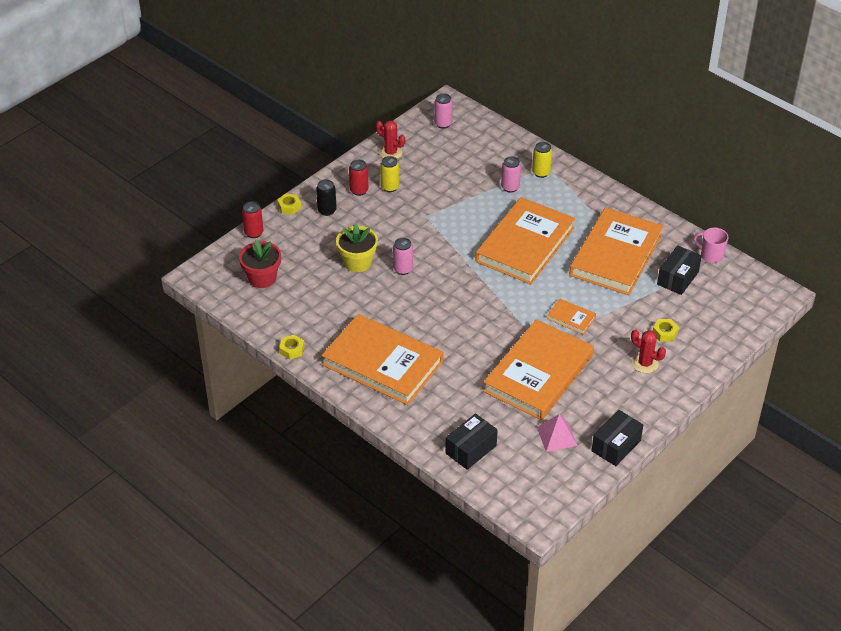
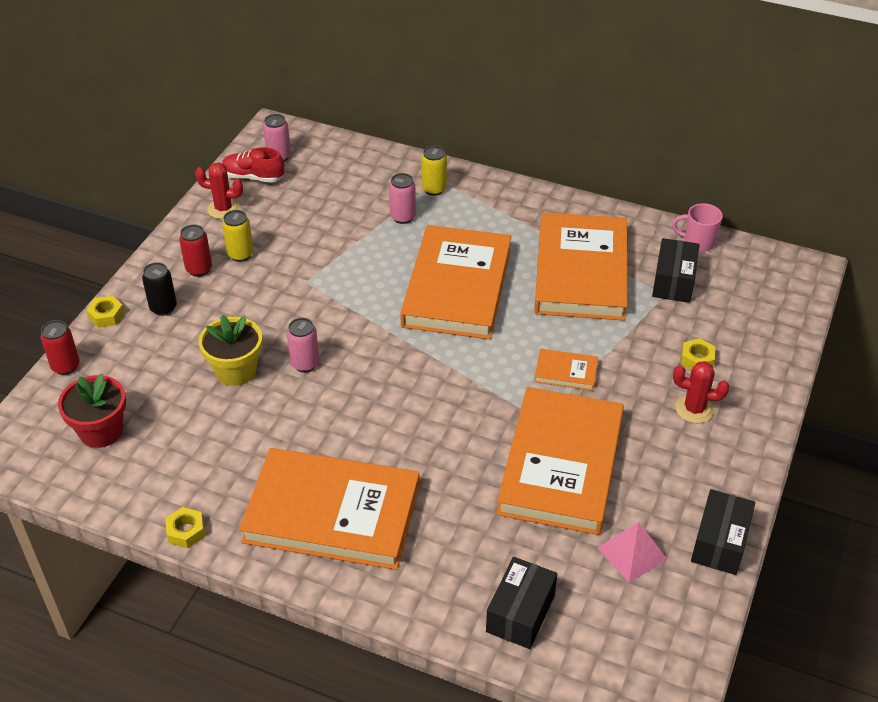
camera: 20 degrees left, 0 degrees up
none -> red shoe [222,147,284,183]

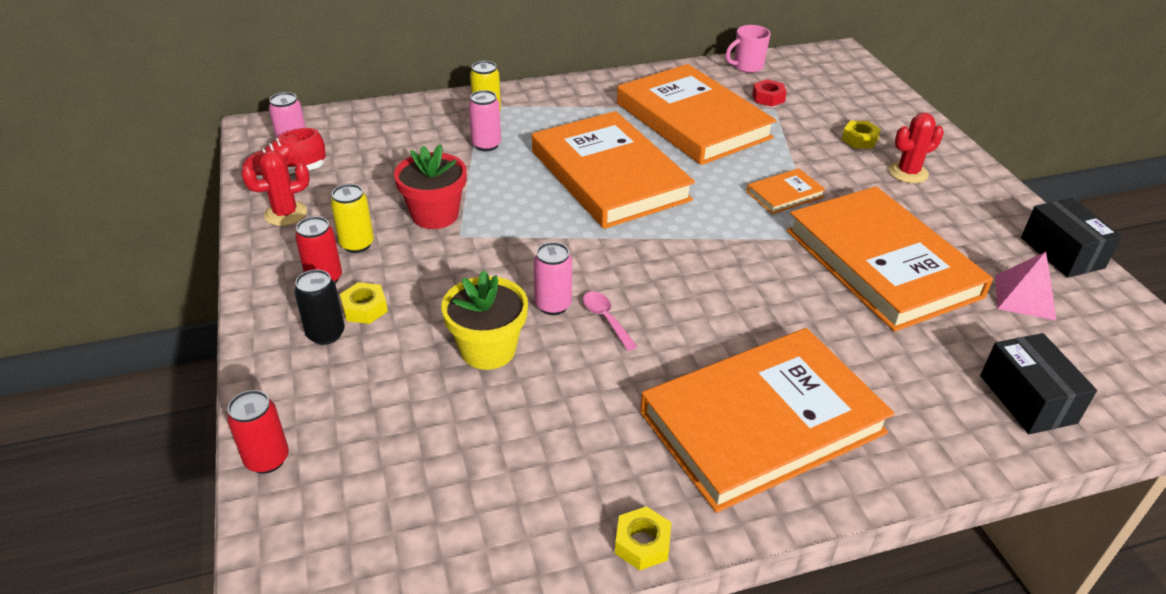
camera: 40 degrees left, 5 degrees down
red flower pot [58,373,126,448] -> red flower pot moved to [394,144,467,229]
yellow nut [86,296,124,328] -> yellow nut moved to [340,282,388,324]
black box [652,238,700,303] -> red nut [752,79,787,107]
none -> pink spoon [583,291,638,351]

